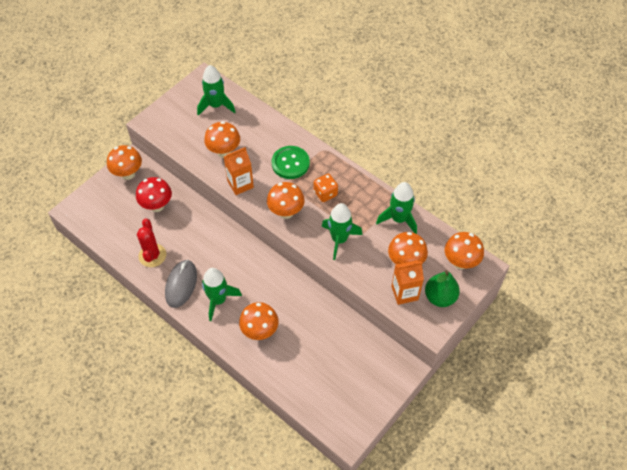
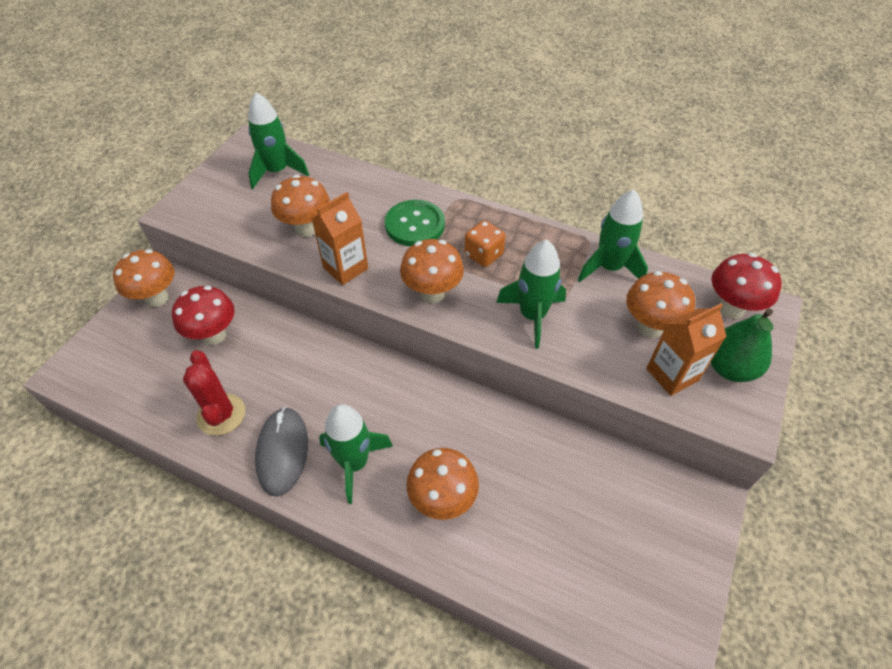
camera: 15 degrees left, 5 degrees down
orange mushroom [445,232,484,269] -> red mushroom [711,253,782,319]

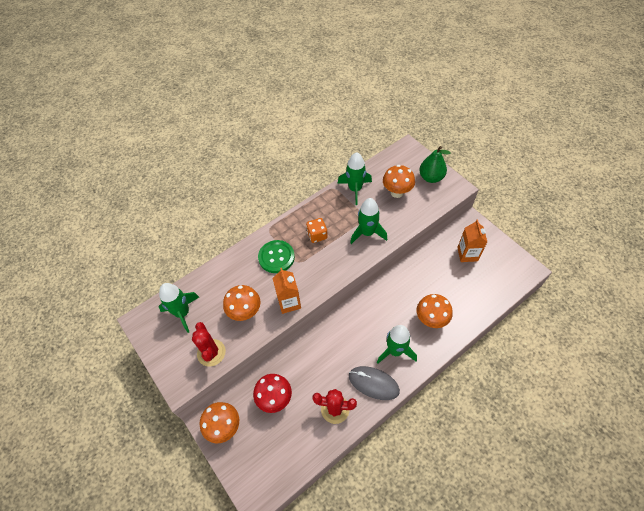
camera: 60 degrees left, 5 degrees up
orange mushroom [400,239,464,304] -> none
orange carton [646,304,727,396] -> orange carton moved to [457,219,487,262]
red mushroom [711,253,782,319] -> none
none -> red cactus [192,322,226,367]

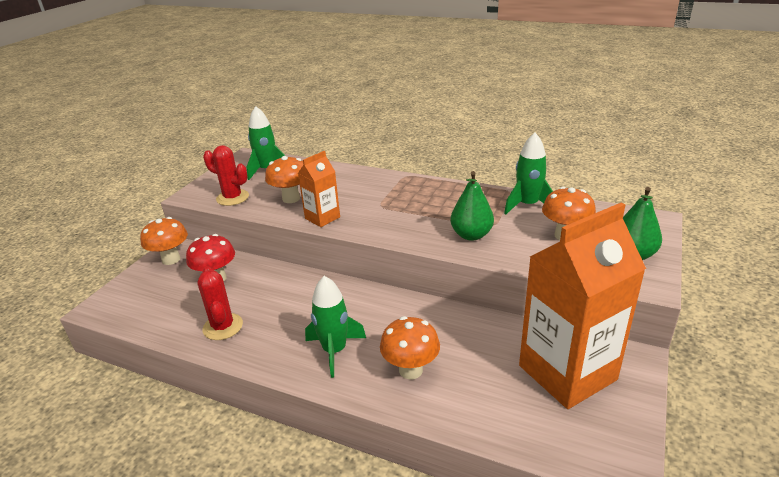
camera: 60 degrees right, 25 degrees down
red cactus [192,322,226,367] -> red cactus turned 75 degrees clockwise [203,145,249,206]
green button [258,240,295,273] -> none
orange dice [306,218,328,243] -> none
grey mouse [349,366,400,400] -> none
green rocket [350,198,387,244] -> green pear [450,171,494,241]
orange carton [457,219,487,262] -> orange carton [519,202,646,409], size x2.06

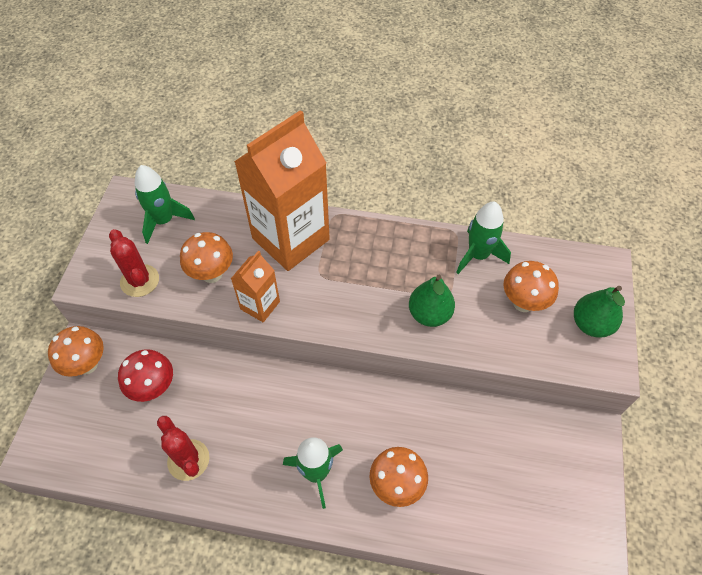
camera: 15 degrees left, 25 degrees up
red cactus [203,145,249,206] -> red cactus turned 45 degrees clockwise [109,229,159,297]
orange carton [519,202,646,409] -> orange carton moved to [234,110,330,271]

